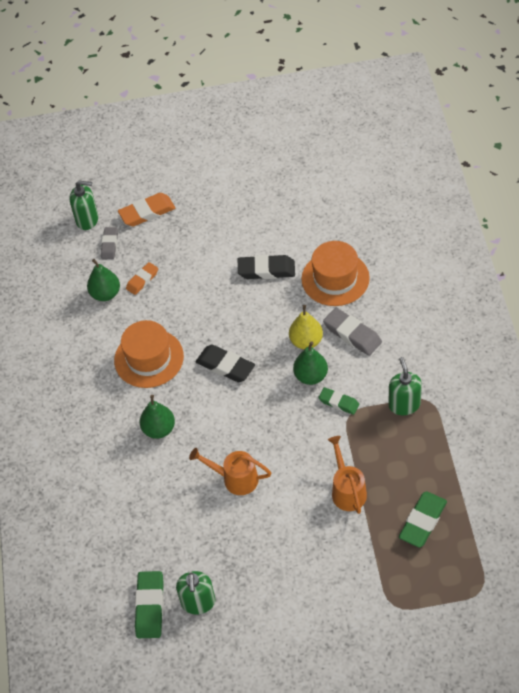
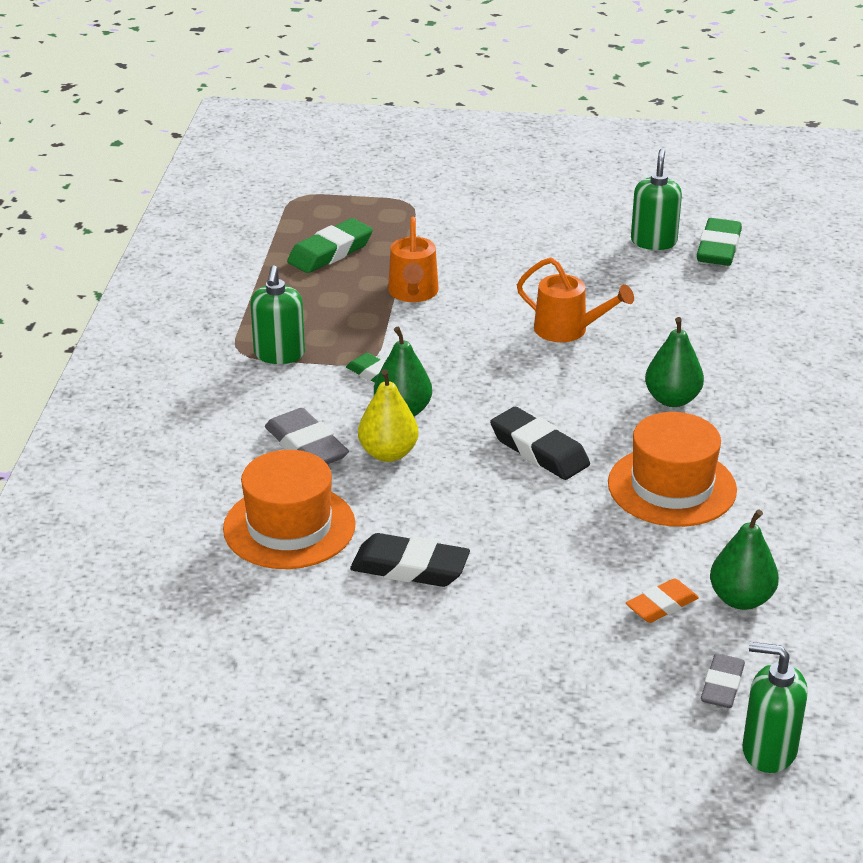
camera: 170 degrees left, 20 degrees down
orange eraser [118,193,175,226] -> none

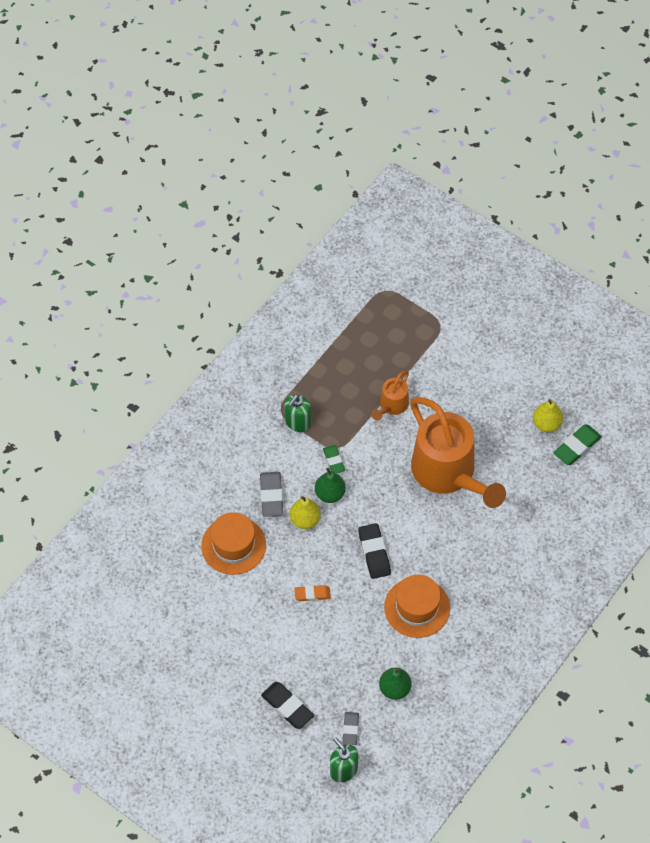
camera: 30 degrees right, 25 degrees up
green eraser [287,218,373,273] -> none
black eraser [350,533,470,587] -> black eraser moved to [261,682,314,729]
orange watering can [517,258,634,342] -> orange watering can [410,397,506,508], size x2.16
orange eraser [626,578,699,623] -> orange eraser moved to [294,585,331,601]
green soap dispenser [631,148,682,250] -> yellow pear [533,399,563,432]
green pear [645,317,704,407] -> none
grey eraser [701,654,745,708] -> grey eraser turned 45 degrees counterclockwise [343,712,359,745]

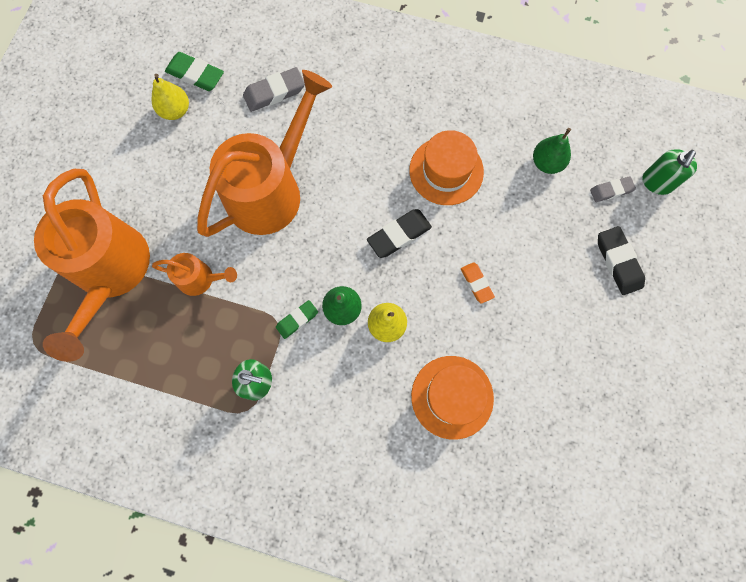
camera: 110 degrees left, 15 degrees up
grey eraser [260,472,283,517] -> grey eraser moved to [243,67,305,112]
black eraser [261,682,314,729] -> black eraser turned 45 degrees counterclockwise [598,226,645,295]
none -> orange watering can [34,169,150,362]

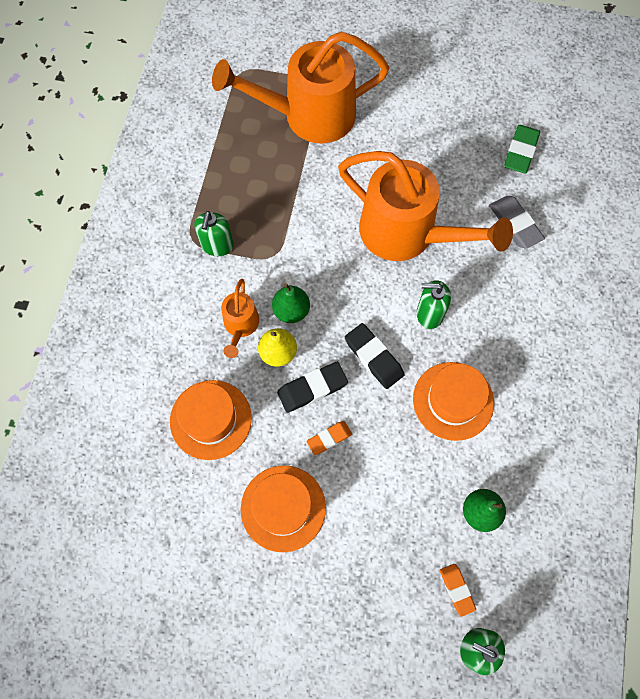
camera: 85 degrees right, 5 degrees down
yellow pear [151,74,189,120] -> none
orange watering can [152,253,237,296] -> orange watering can moved to [221,279,259,358]
green eraser [276,300,318,339] -> none
grey eraser [590,176,636,202] -> orange eraser [440,564,476,617]
black eraser [598,226,645,295] -> black eraser moved to [277,362,348,413]
none -> orange hat [241,465,326,552]
none -> green soap dispenser [417,280,451,329]

